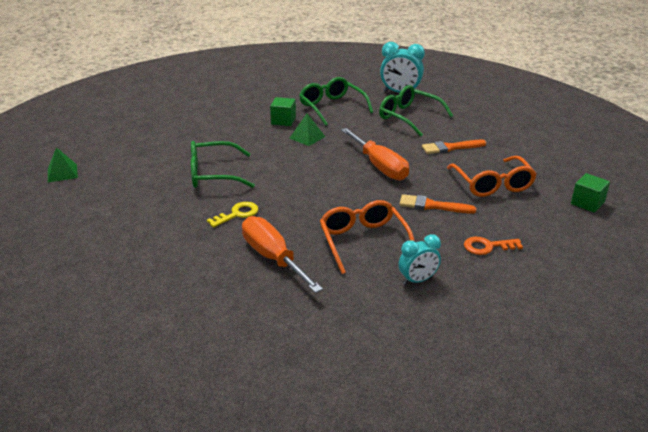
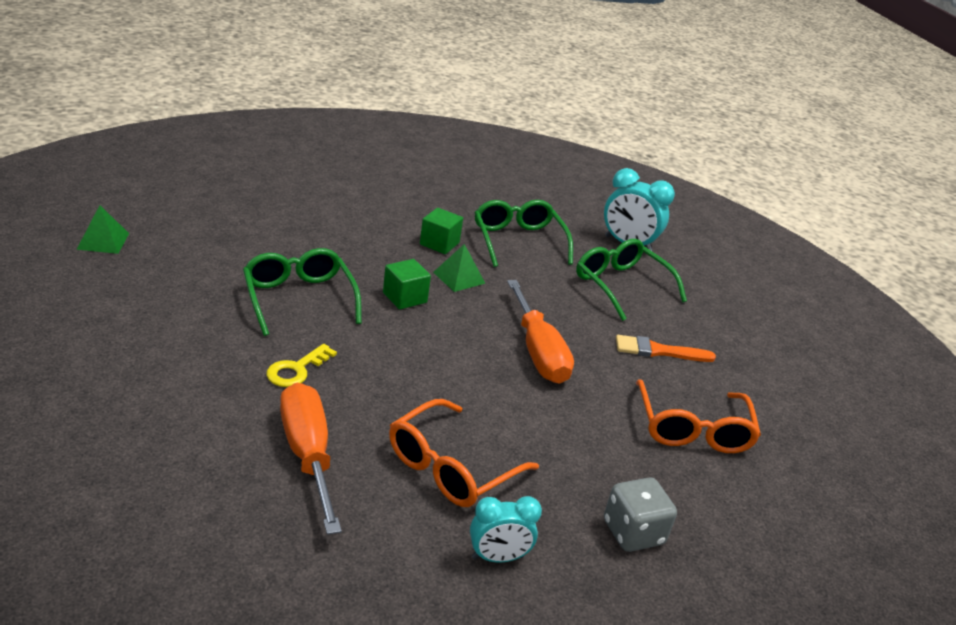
camera: 10 degrees right, 0 degrees up
green glasses [191,141,255,188] -> green glasses turned 60 degrees clockwise [243,248,362,336]
yellow key [207,202,258,228] -> yellow key turned 150 degrees clockwise [266,344,337,387]
orange glasses [320,200,414,274] -> orange glasses turned 135 degrees counterclockwise [389,399,539,507]
orange brush [399,194,476,213] -> none
orange key [464,237,523,255] -> grey dice [604,478,677,552]
green cube [571,173,610,213] -> green cube moved to [383,259,431,310]

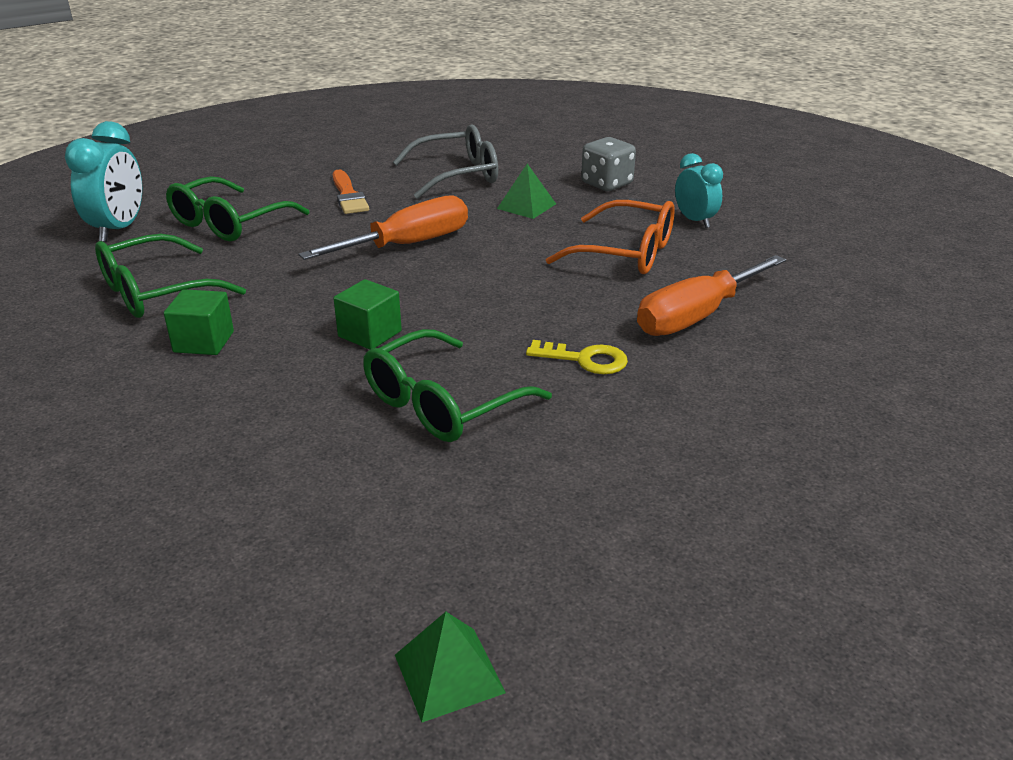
camera: 105 degrees left, 0 degrees up
green pyramid [433,244,486,292] -> green pyramid moved to [497,164,556,219]
orange glasses [636,379,761,453] -> grey glasses [393,124,498,199]

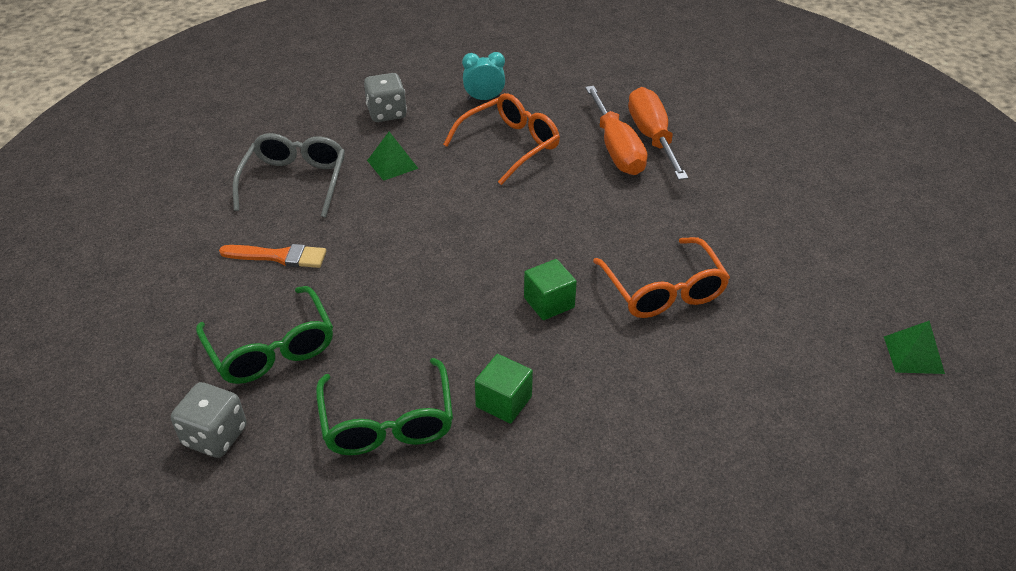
camera: 65 degrees left, 10 degrees up
turquoise clock [65,121,142,242] -> grey dice [171,382,247,458]
orange screwdriver [299,195,468,260] -> orange screwdriver moved to [628,87,688,180]
green glasses [363,329,552,442] -> orange glasses [593,237,730,318]
yellow key [526,340,628,374] -> none

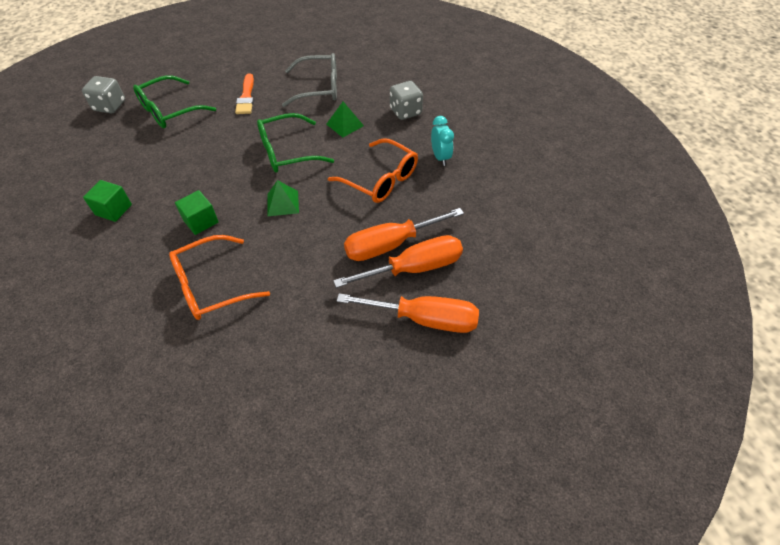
camera: 80 degrees right, 10 degrees up
green glasses [316,358,453,455] -> green glasses moved to [257,113,334,172]
green pyramid [884,321,945,374] -> green pyramid moved to [268,180,299,216]
none -> orange screwdriver [337,293,479,333]

